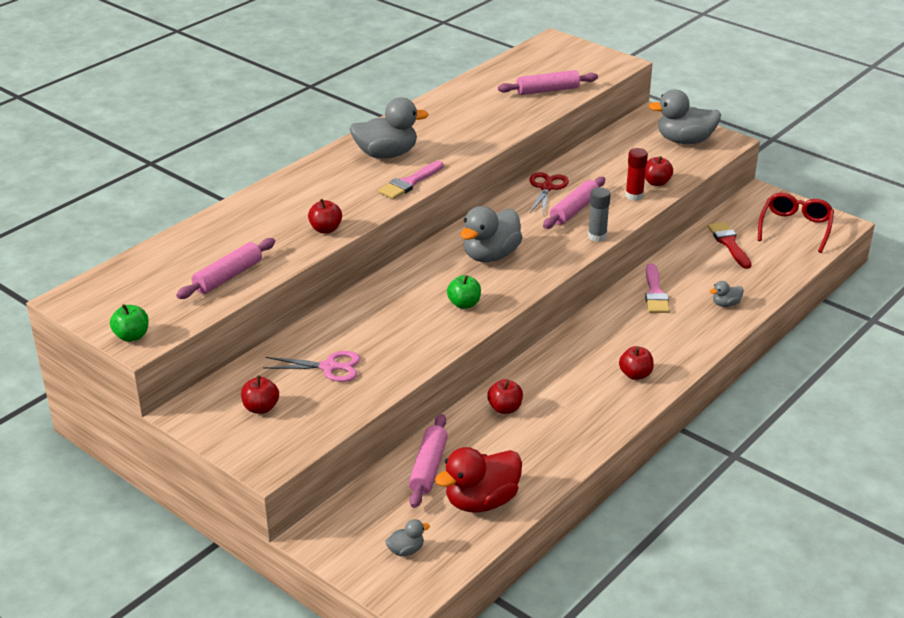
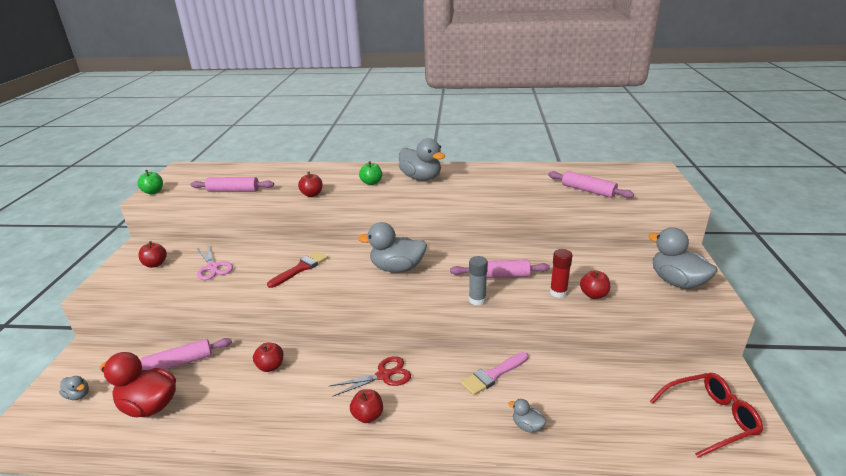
camera: 55 degrees right, 5 degrees down
pink brush [378,161,444,199] -> none
green apple [447,275,481,309] -> green apple moved to [359,161,382,185]
red scissors [529,172,569,216] -> red scissors moved to [330,356,411,397]
red brush [708,222,752,269] -> red brush moved to [267,251,328,288]

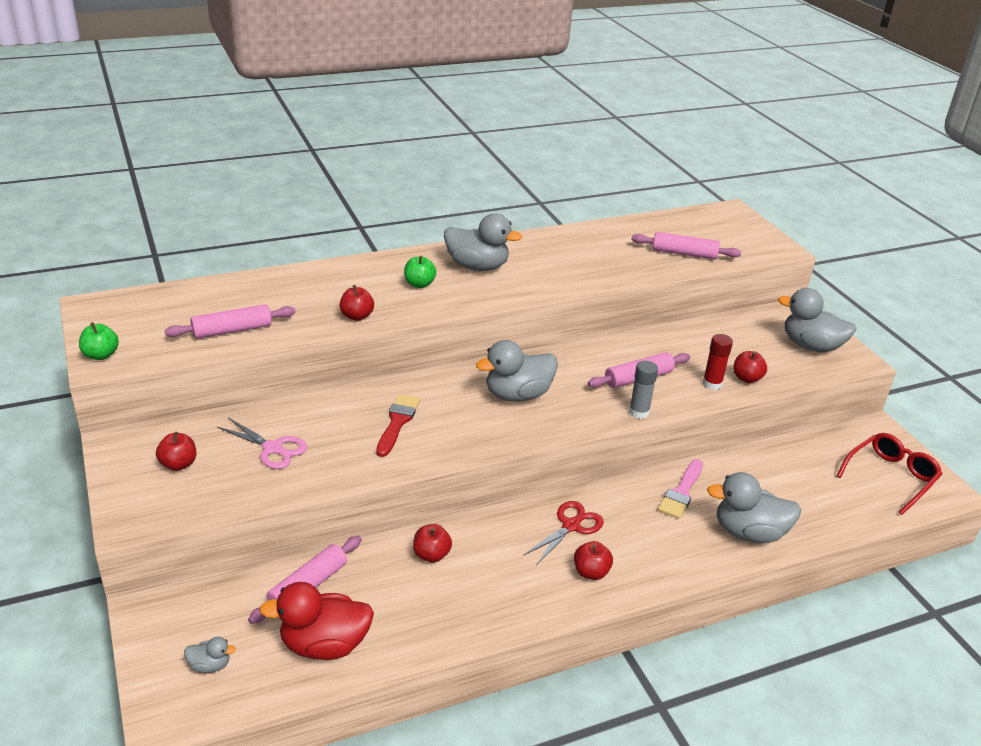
camera: 30 degrees left, 5 degrees up
grey duck [508,399,546,432] -> grey duck [707,472,801,543], size x2.16

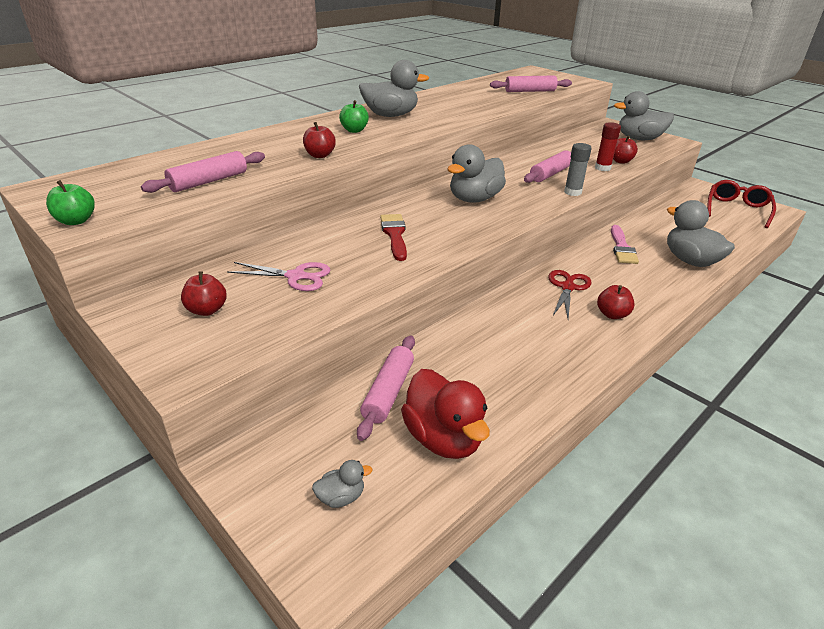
camera: 20 degrees left, 0 degrees up
red duck [259,582,374,660] -> red duck turned 90 degrees counterclockwise [401,369,490,459]
red apple [413,524,452,562] -> none
grey duck [707,472,801,543] -> grey duck turned 75 degrees clockwise [667,200,735,267]

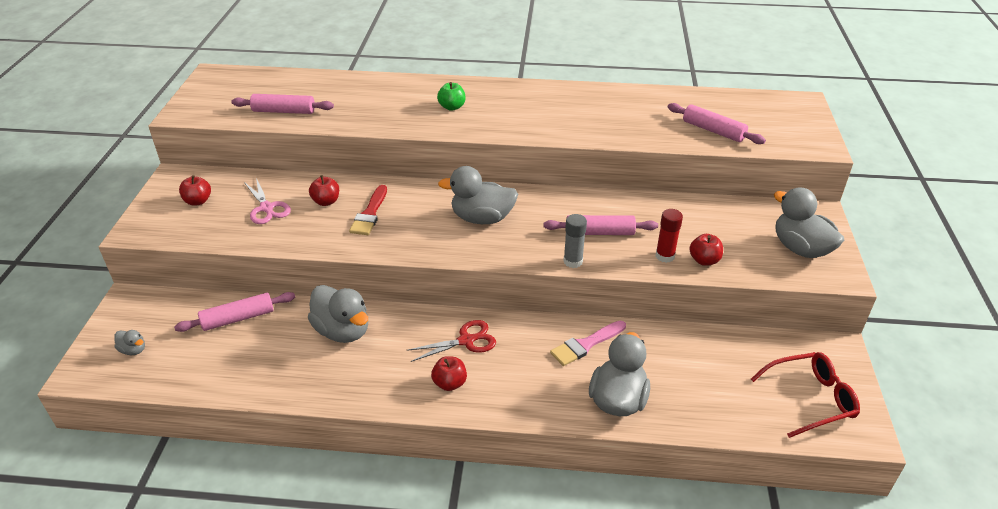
camera: 50 degrees right, 5 degrees up
green apple [46,180,95,225] -> none
red apple [303,122,336,158] -> red apple moved to [309,175,339,206]
grey duck [359,60,429,117] -> grey duck moved to [308,285,368,343]
red brush [380,214,407,261] -> red brush turned 150 degrees clockwise [349,185,387,235]
red duck [401,369,490,459] -> none

